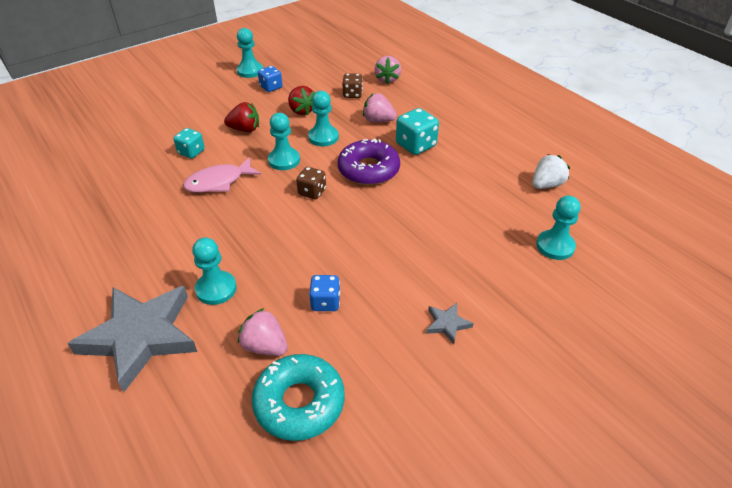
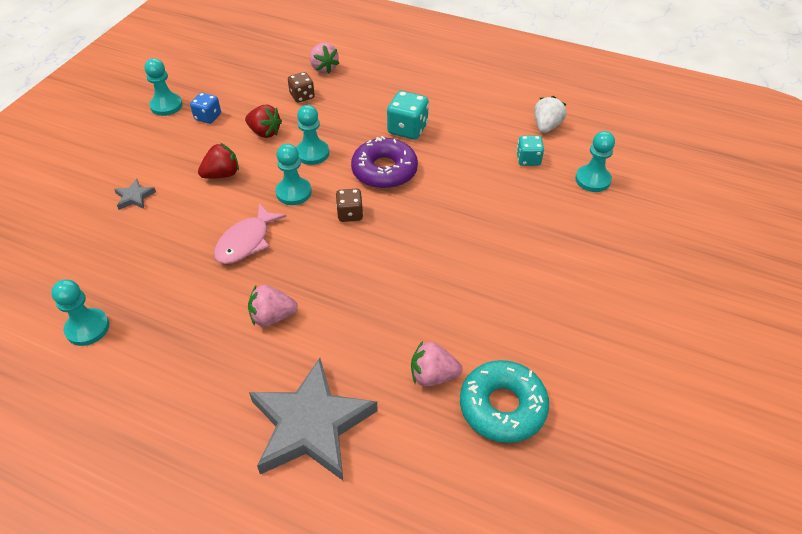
camera: 30 degrees left, 5 degrees up
turquoise dice [173,128,205,158] -> turquoise dice moved to [516,135,544,166]
turquoise pawn [192,237,237,305] -> turquoise pawn moved to [51,279,109,346]
blue dice [309,275,340,311] -> none
pink strawberry [363,93,397,122] -> pink strawberry moved to [248,285,298,327]
grey star [426,303,474,344] -> grey star moved to [114,179,156,210]

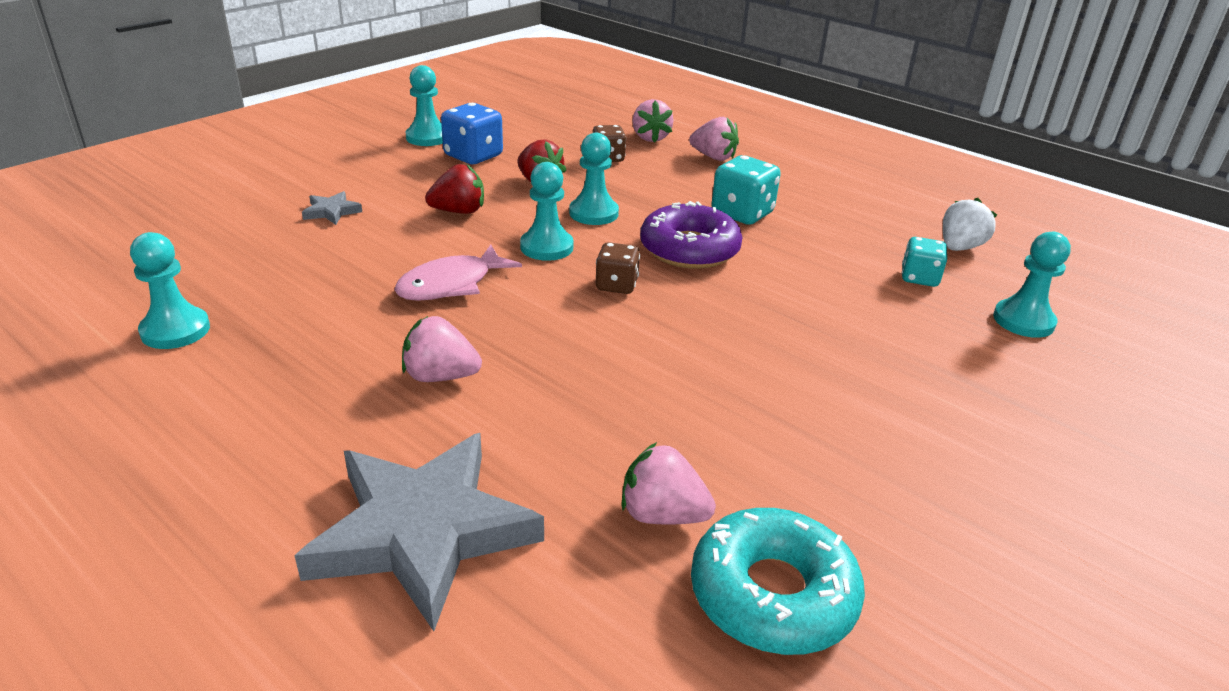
camera: 15 degrees right, 15 degrees down
blue dice [190,93,221,124] -> blue dice [441,103,503,164], size x1.53
none -> pink strawberry [689,117,739,161]

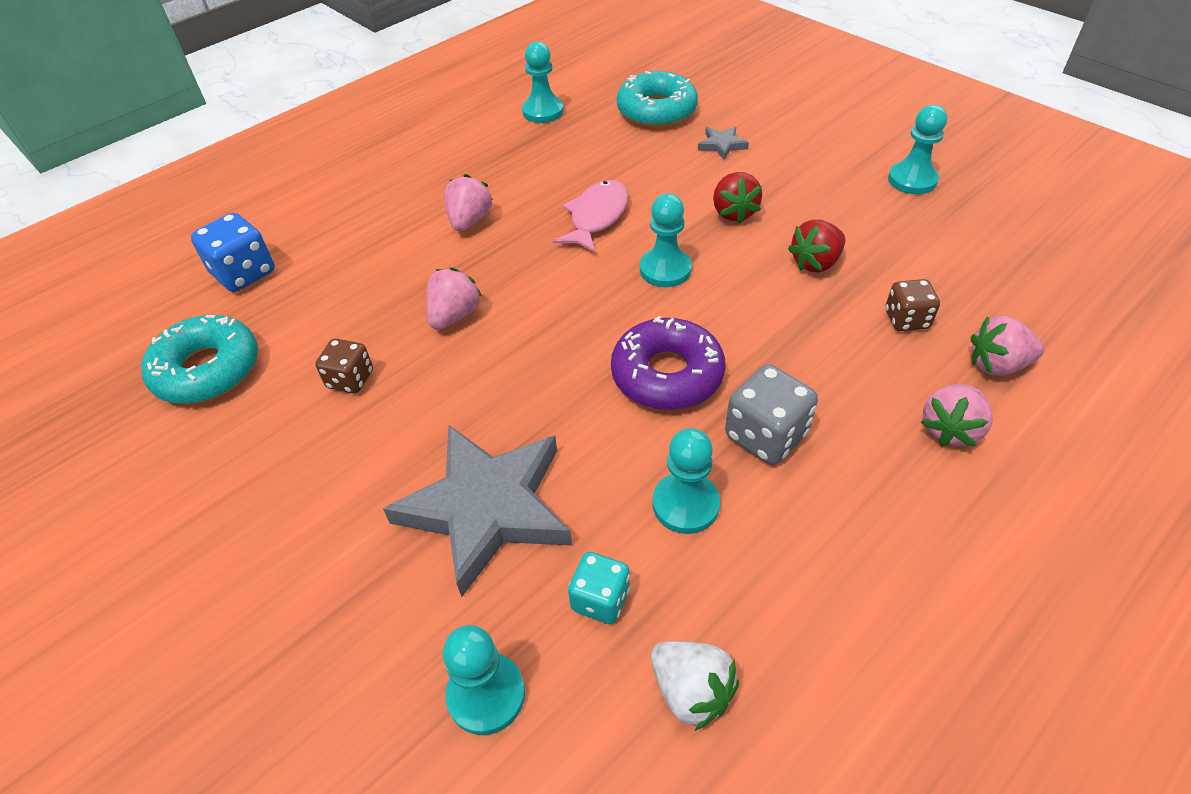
camera: 100 degrees right, 15 degrees up
grey star [294,433,544,631] -> grey star moved to [383,424,572,597]
pink fish [394,245,522,301] -> pink fish turned 60 degrees clockwise [553,180,629,254]
blue dice [441,103,503,164] -> blue dice moved to [191,213,275,292]
turquoise pawn [569,133,619,225] -> turquoise pawn moved to [653,428,720,534]
brown dice [596,242,640,294] -> brown dice moved to [315,339,373,394]
pink strawberry [621,442,716,524] -> pink strawberry moved to [426,267,482,330]
turquoise dice [711,155,781,225] -> grey dice [725,364,818,465]
none -> turquoise donut [617,71,698,127]

